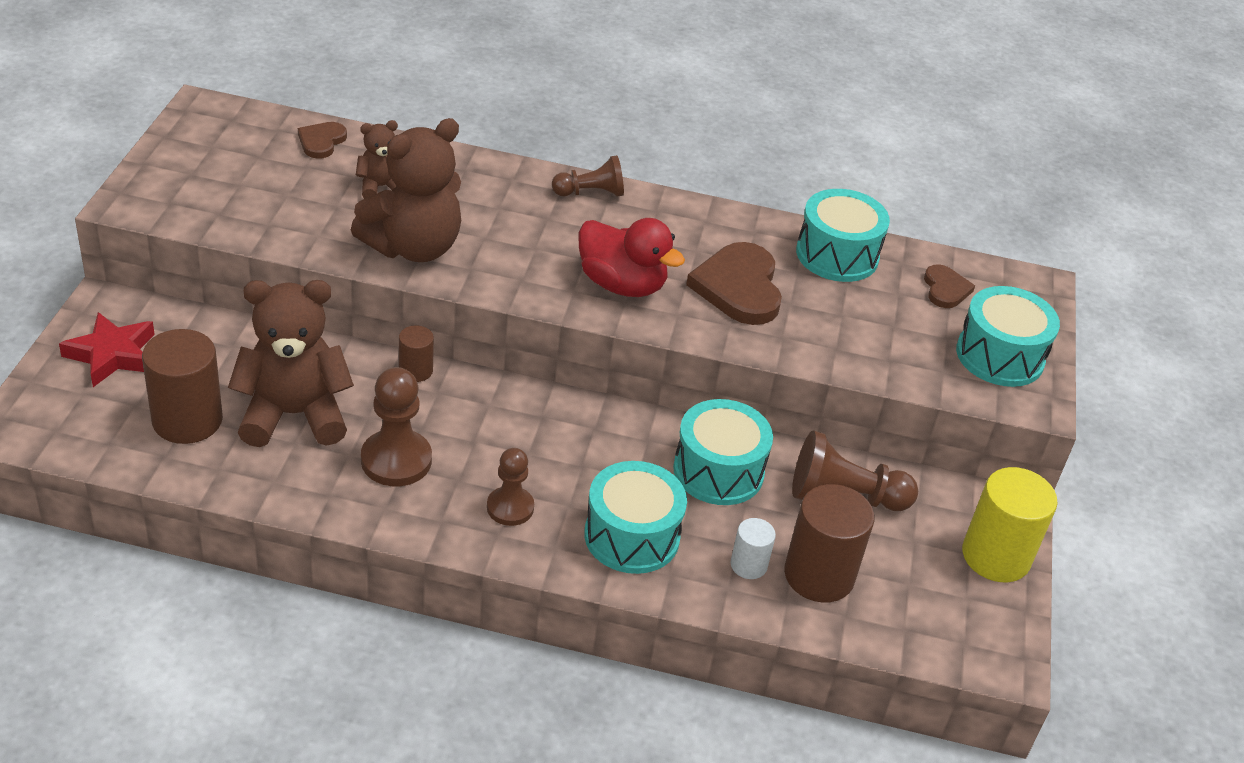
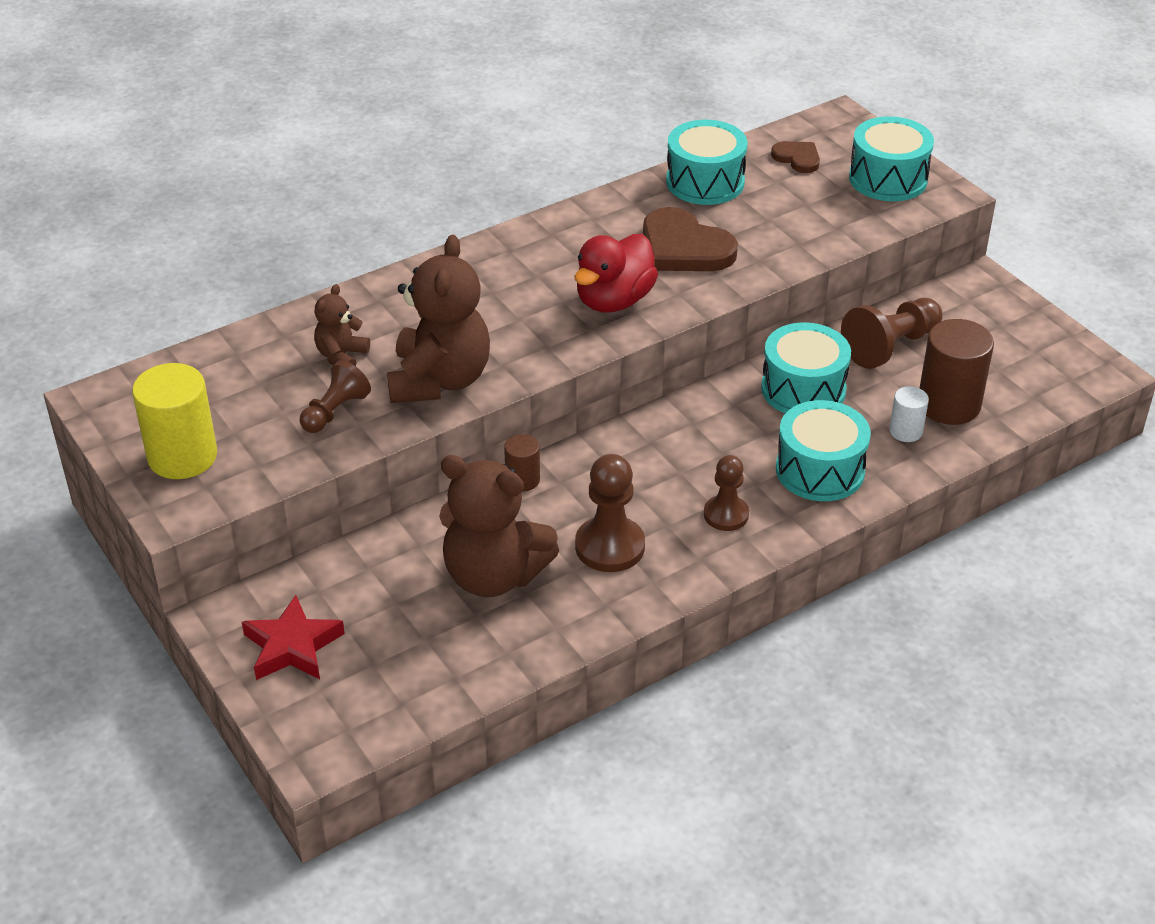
camera: 40 degrees left, 0 degrees up
brown cylinder [142,329,223,444] -> none
brown teddy bear [228,280,354,447] -> brown teddy bear turned 105 degrees counterclockwise [439,455,559,597]
brown heart [298,122,347,159] -> none
brown pawn [552,155,624,197] -> brown pawn moved to [300,360,371,433]
red duck [578,218,685,297] -> red duck turned 135 degrees clockwise [574,234,658,312]
yellow cylinder [962,467,1057,582] -> yellow cylinder moved to [132,363,217,479]

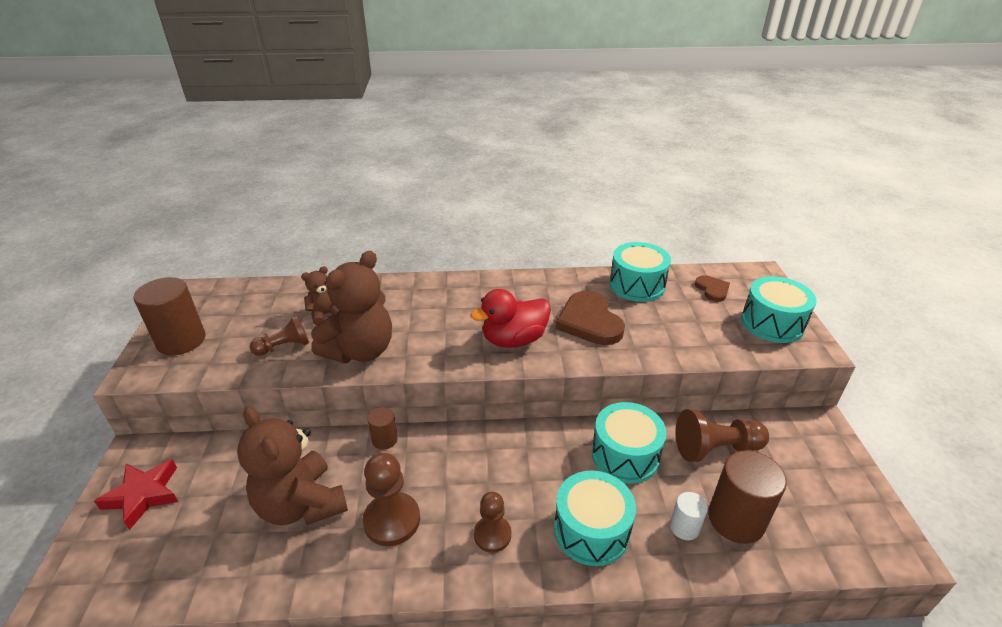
camera: 30 degrees right, 5 degrees down
yellow cylinder [132,363,217,479] -> brown cylinder [133,277,206,355]

